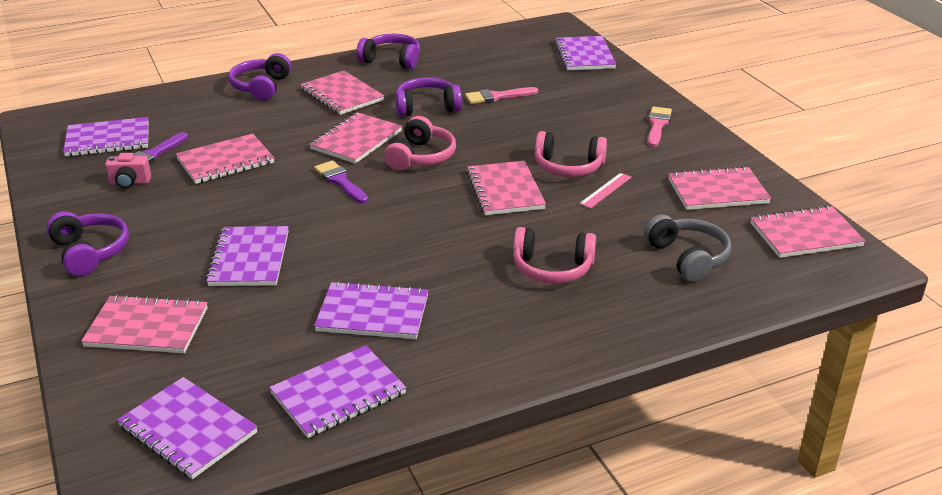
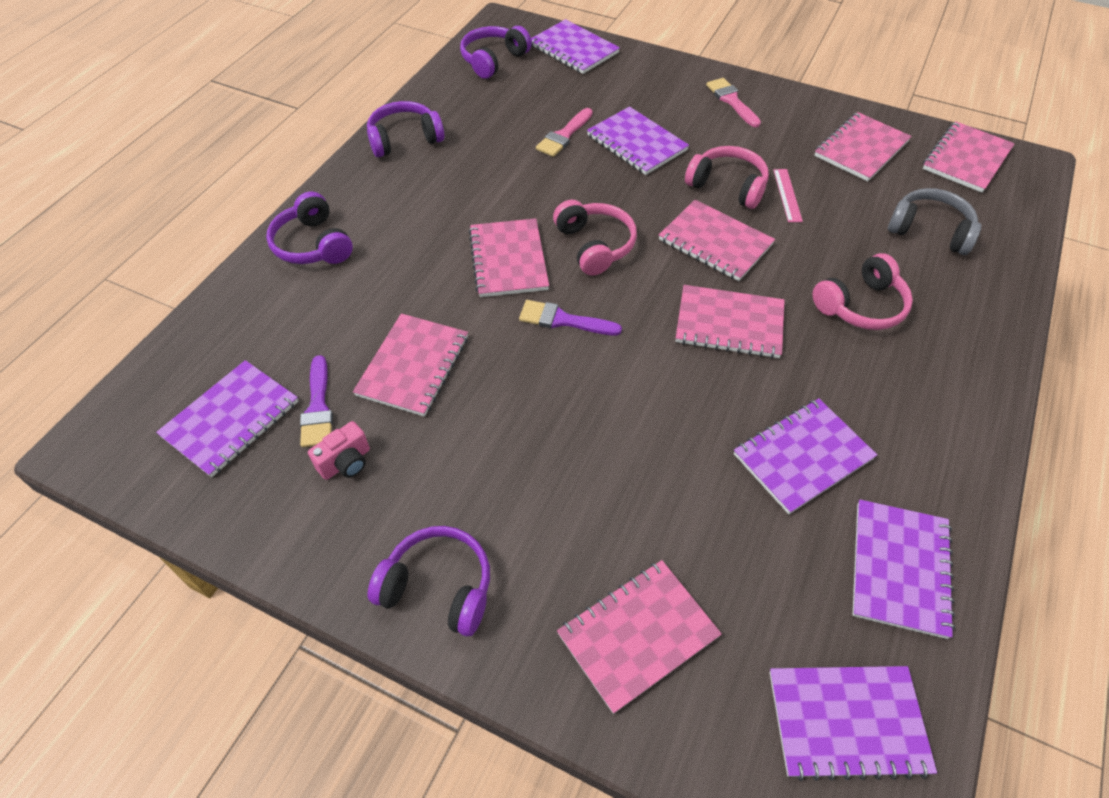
camera: 40 degrees left, 20 degrees up
purple notebook [205,226,289,286] -> purple notebook moved to [587,106,689,175]
pink notebook [300,71,384,115] -> pink notebook moved to [676,285,785,359]
purple headphones [395,77,462,117] -> purple headphones moved to [460,26,532,79]
pink headphones [535,131,607,177] -> pink headphones turned 120 degrees counterclockwise [685,146,769,209]

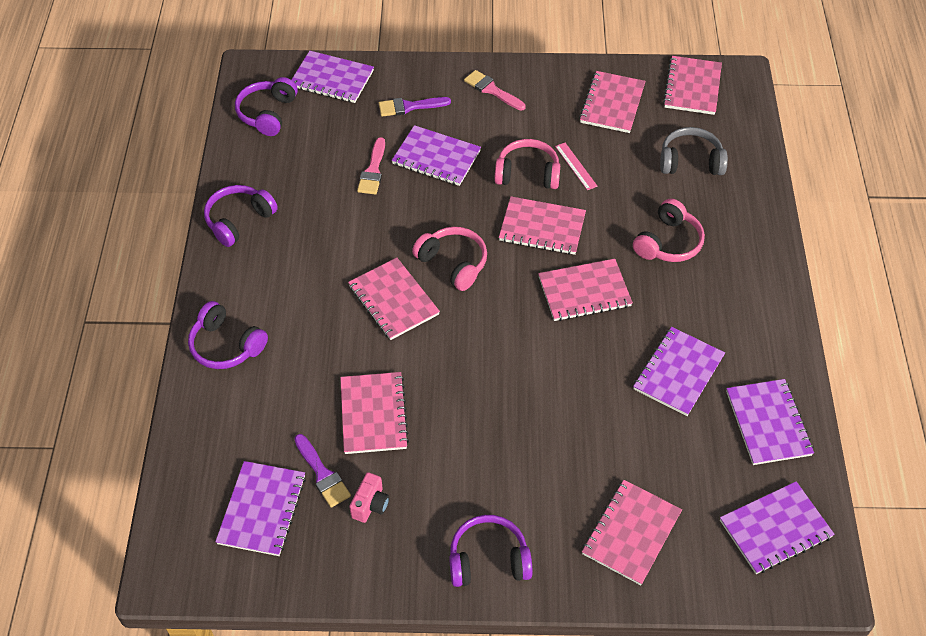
camera: 25 degrees left, 0 degrees up
purple brush [519,300,622,335] -> purple brush moved to [379,97,451,117]

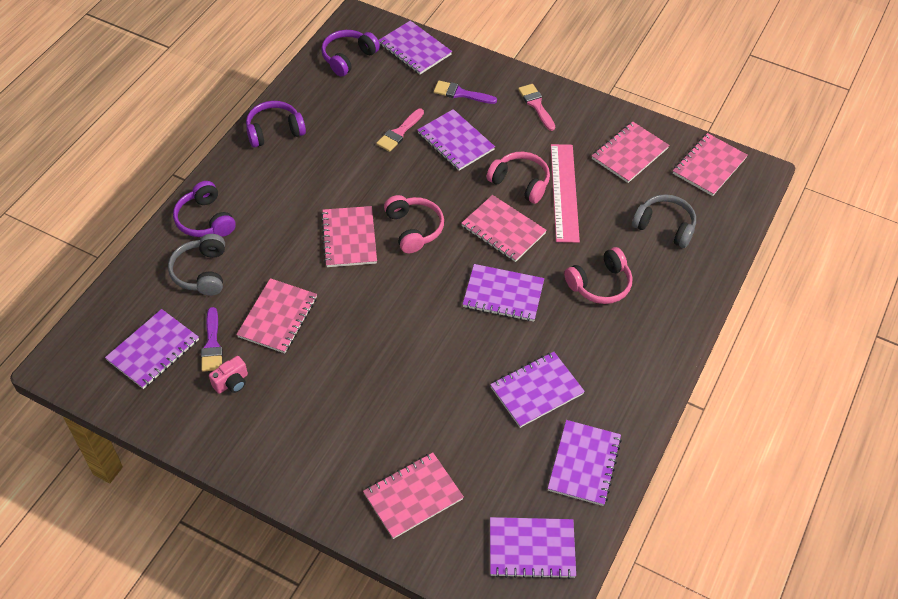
camera: 25 degrees right, 0 degrees up
purple headphones [449,515,533,587] -> none
pink notebook [538,259,633,321] -> purple notebook [463,264,544,322]
pink ruler [555,143,598,190] -> pink ruler [551,144,580,243], size x2.13
none -> grey headphones [168,234,225,296]

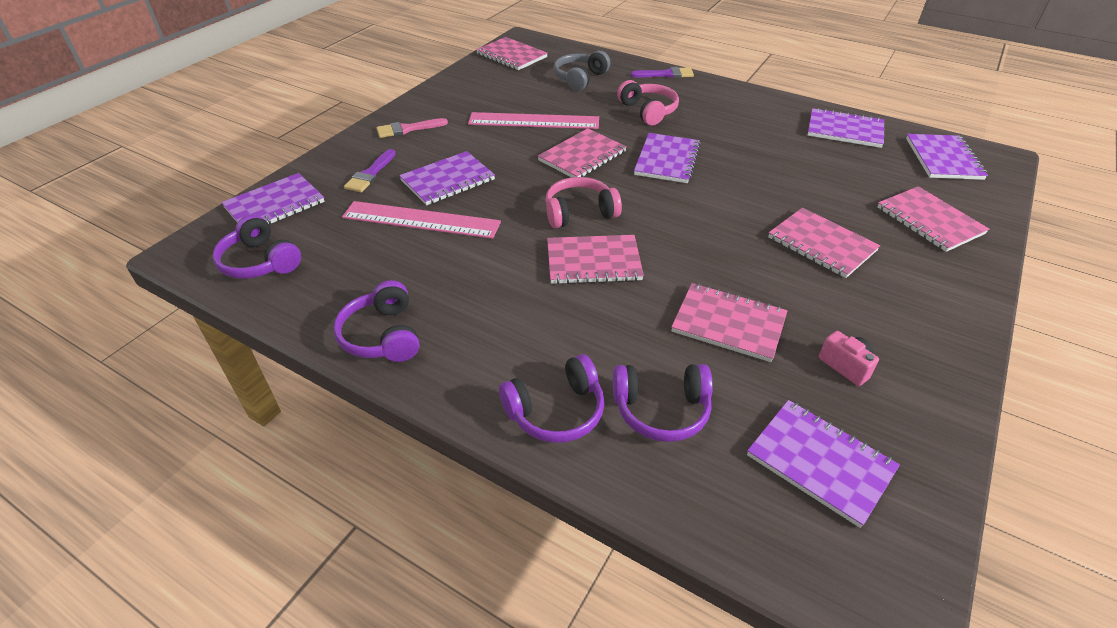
camera: 85 degrees left, 10 degrees down
grey headphones [168,234,225,296] -> purple headphones [613,364,713,442]
purple brush [201,307,223,371] -> purple brush moved to [631,67,694,78]
pink brush [376,109,424,152] -> pink ruler [342,201,501,239]
pink headphones [486,152,550,204] -> none
purple notebook [490,352,585,428] -> none
pink notebook [592,121,669,183] -> pink notebook moved to [768,208,880,278]

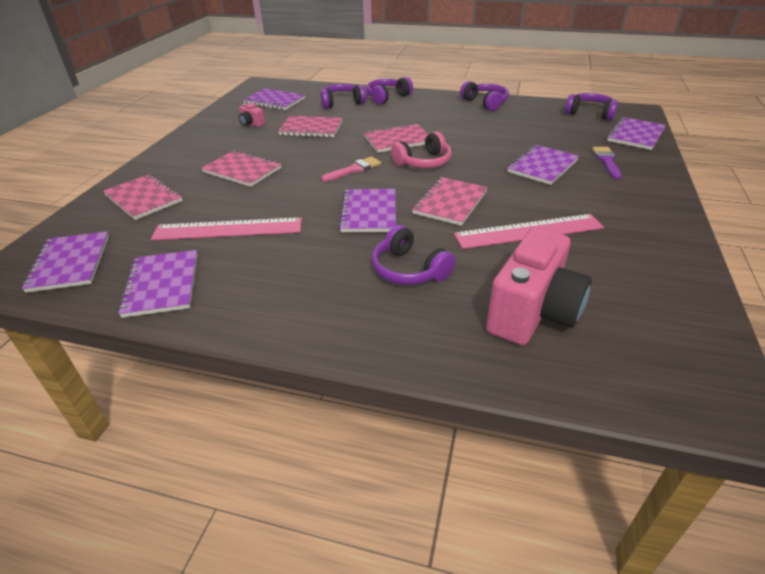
camera: 165 degrees right, 5 degrees down
pink ruler [342,201,501,239] -> pink ruler moved to [151,217,302,240]
pink brush [376,118,448,138] -> pink brush moved to [321,156,381,182]
pink notebook [476,37,548,70] -> none
grey headphones [553,51,610,91] -> pink camera [486,227,592,345]
pink headphones [617,80,679,125] -> purple headphones [372,225,455,285]
purple brush [631,67,694,78] -> none
purple notebook [808,108,884,148] -> purple notebook turned 75 degrees clockwise [118,250,198,318]

